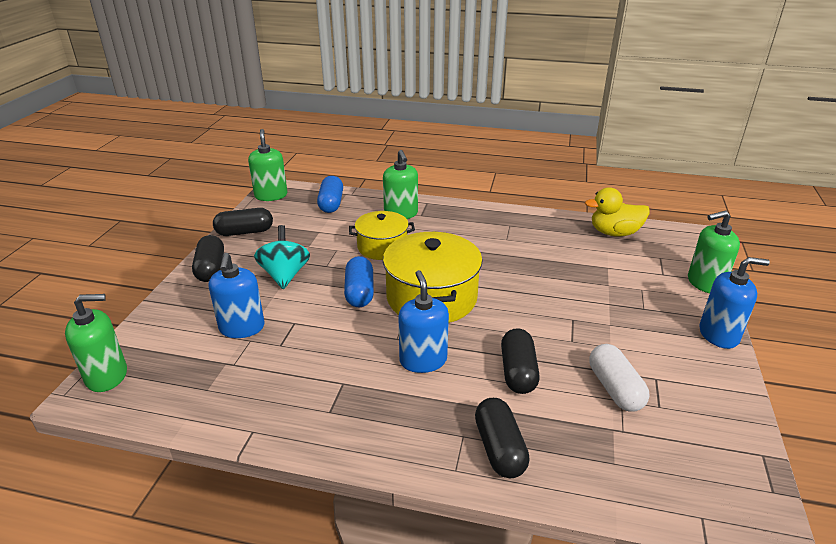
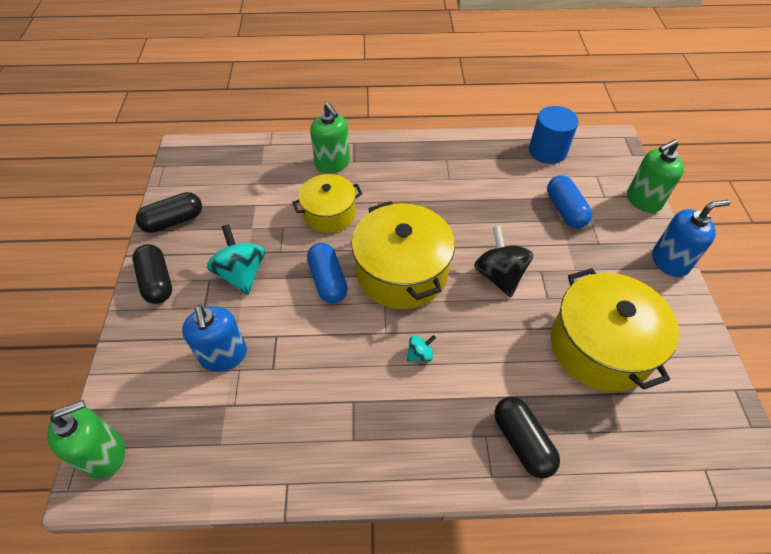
camera: 15 degrees left, 20 degrees up
green soap dispenser [248,129,287,201] -> none
blue capsule [317,176,343,213] -> blue capsule moved to [547,175,592,228]
blue soap dispenser [398,270,449,373] -> turquoise spinning top [407,335,436,362]
black capsule [501,328,539,394] -> none
yellow duck [585,187,650,237] -> blue cylinder [529,106,579,164]
white capsule [589,344,649,412] -> yellow pot [551,268,679,392]
none -> black spinning top [474,226,533,297]

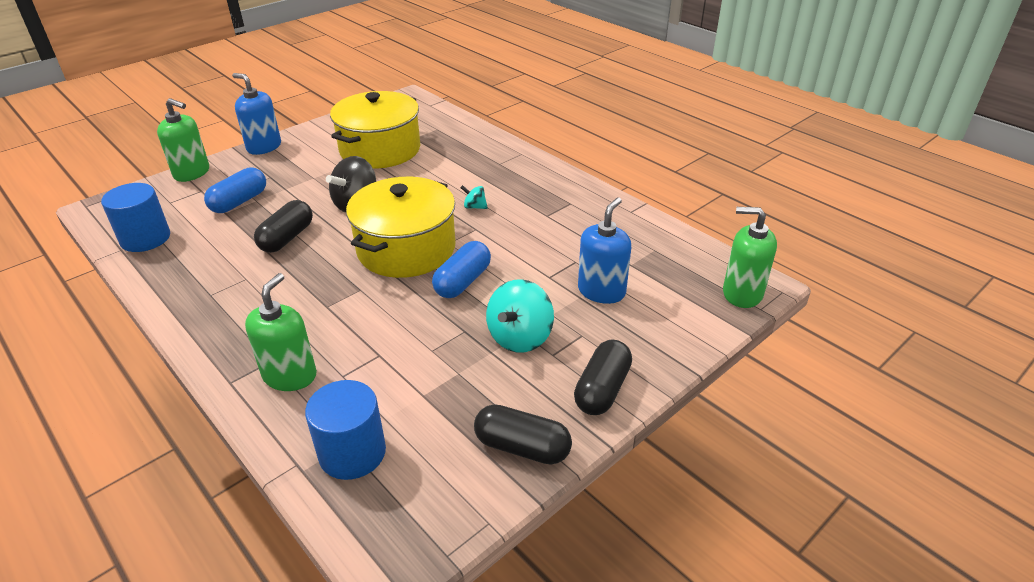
camera: 130 degrees left, 15 degrees down
yellow pot [292,174,363,233] -> none
black capsule [494,397,560,478] -> black capsule moved to [254,200,313,253]
none -> blue cylinder [305,380,386,480]

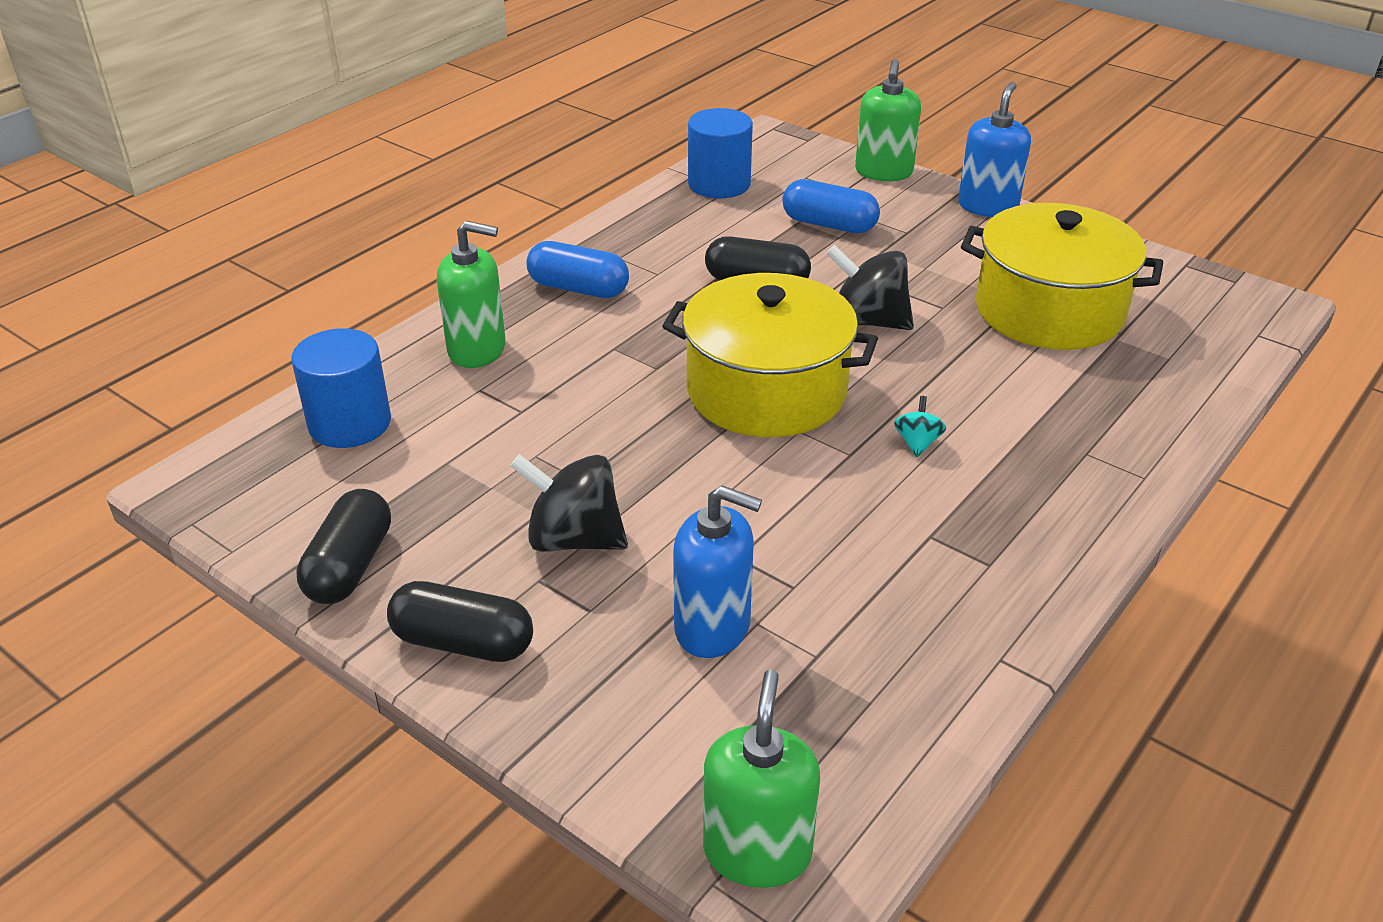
camera: 80 degrees right, 0 degrees up
blue capsule [432,241,491,298] -> blue capsule moved to [527,241,629,298]
turquoise spinning top [486,279,554,353] -> black spinning top [510,454,628,552]

